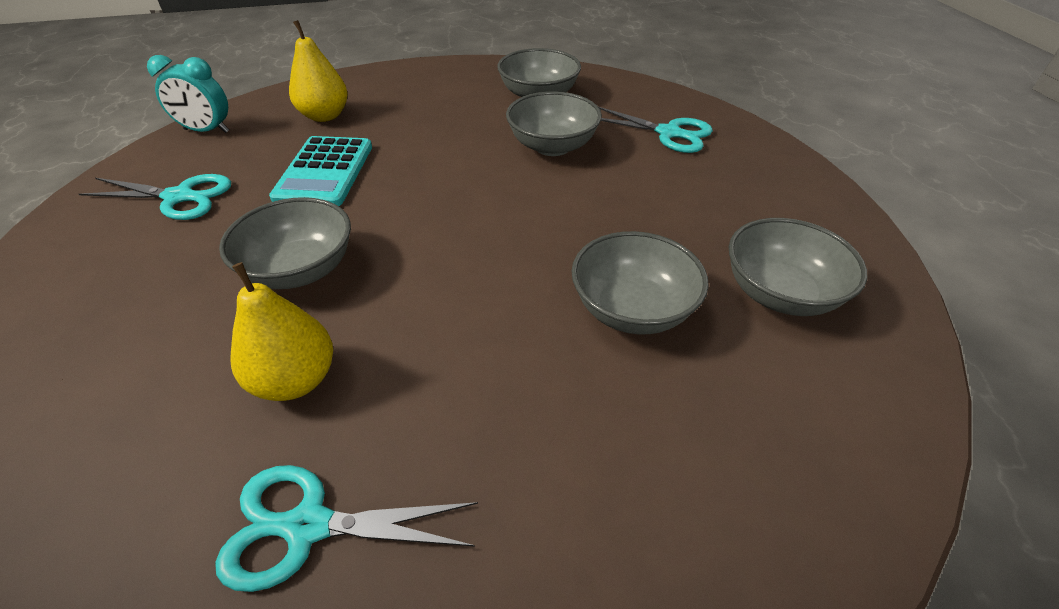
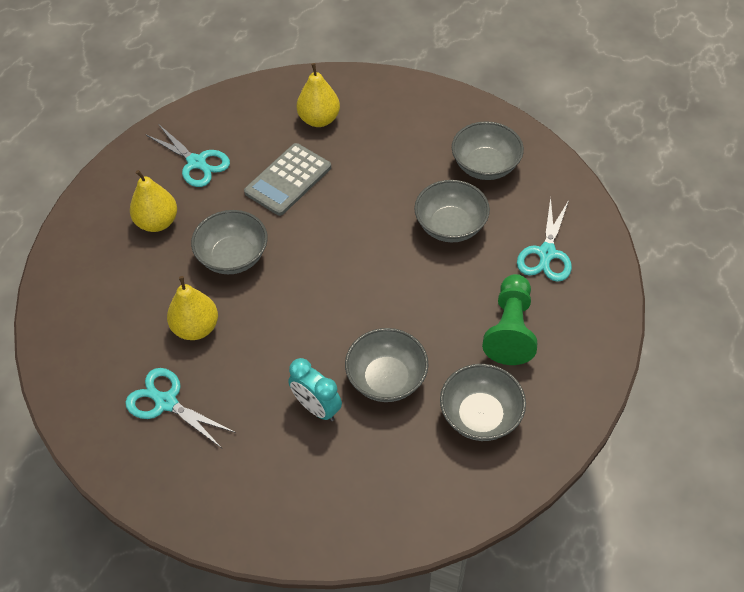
camera: 35 degrees right, 10 degrees up
turquoise clock [147,55,229,133] -> turquoise clock moved to [288,358,342,421]
turquoise calculator [269,136,372,206] -> grey calculator [244,143,331,216]
turquoise scissors [599,107,713,153] -> turquoise scissors turned 45 degrees clockwise [517,197,572,282]
none -> yellow pear [130,170,177,232]
none -> green pawn [482,274,537,365]

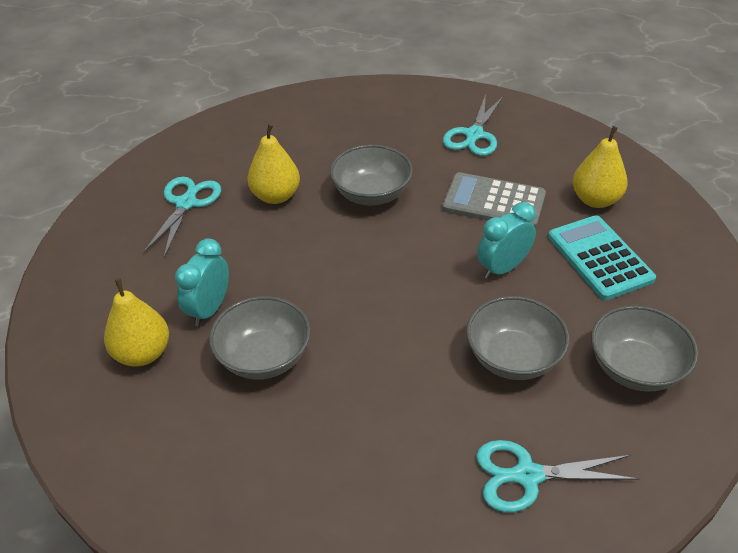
camera: 70 degrees right, 10 degrees down
yellow pear [130,170,177,232] -> yellow pear moved to [104,278,169,366]
grey bowl [440,364,526,441] -> none
green pawn [482,274,537,365] -> none
none -> turquoise clock [477,202,536,279]
none -> turquoise calculator [548,215,656,300]

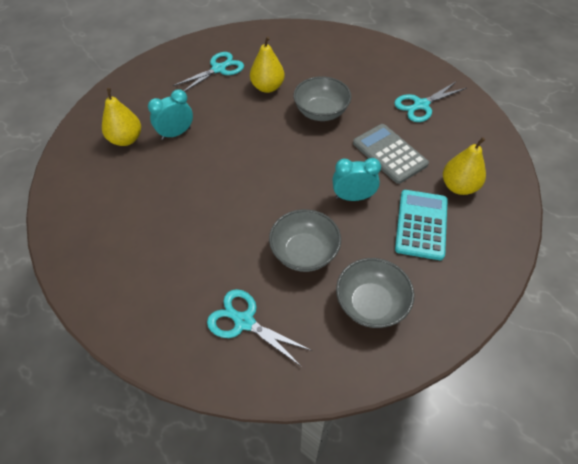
camera: 35 degrees right, 10 degrees up
grey bowl [209,296,311,379] -> none

